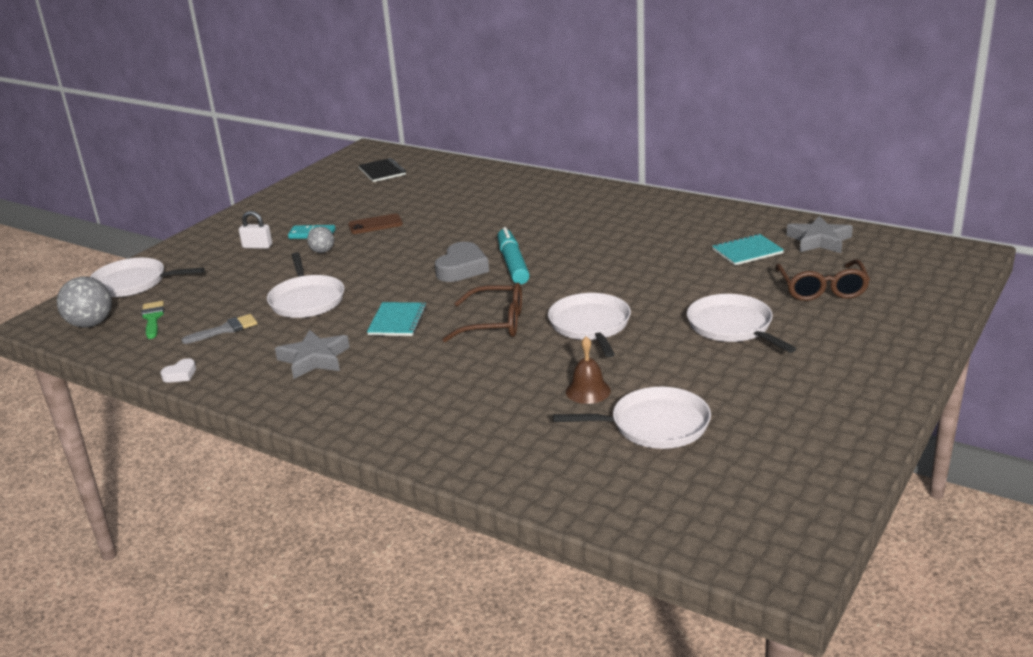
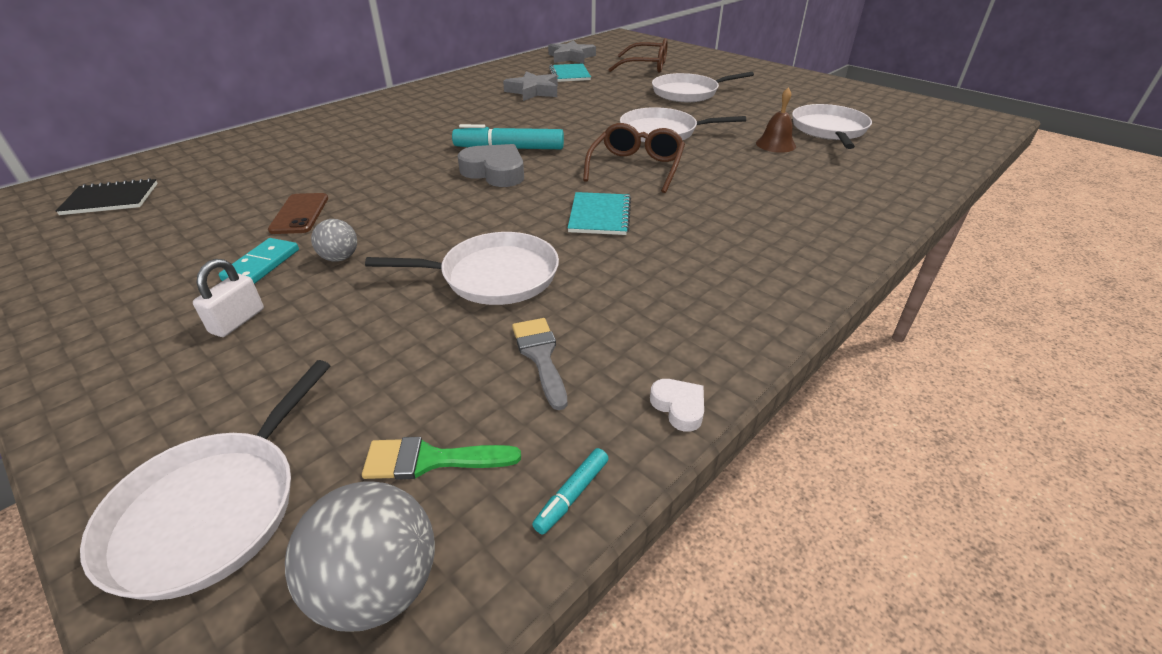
camera: 80 degrees left, 10 degrees up
grey star [275,329,350,379] -> grey star moved to [503,71,558,101]
turquoise notebook [367,302,427,336] -> turquoise notebook turned 75 degrees clockwise [568,192,631,235]
none -> turquoise marker [532,448,609,535]

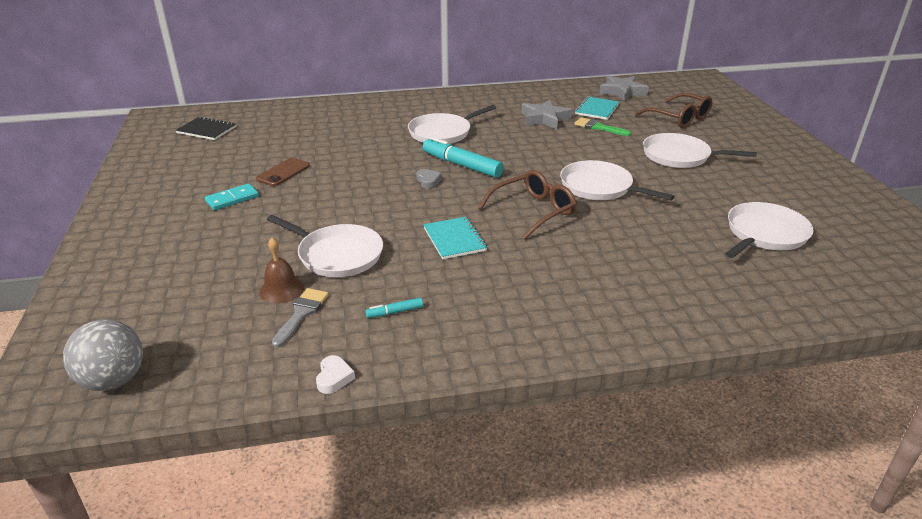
camera: 35 degrees right, 5 degrees down
white pan [80,360,331,600] -> white pan moved to [408,105,496,144]
white padlock [193,259,264,337] -> none
grey ball [311,219,357,262] -> none
green brush [362,437,521,480] -> green brush moved to [574,117,631,136]
grey heart [458,144,524,187] -> grey heart [416,169,442,189], size x0.50
turquoise marker [532,448,609,535] -> turquoise marker moved to [365,298,423,318]
turquoise notebook [568,192,631,235] -> turquoise notebook turned 60 degrees counterclockwise [423,217,487,259]
brown bell [756,87,796,153] -> brown bell moved to [259,237,304,304]

